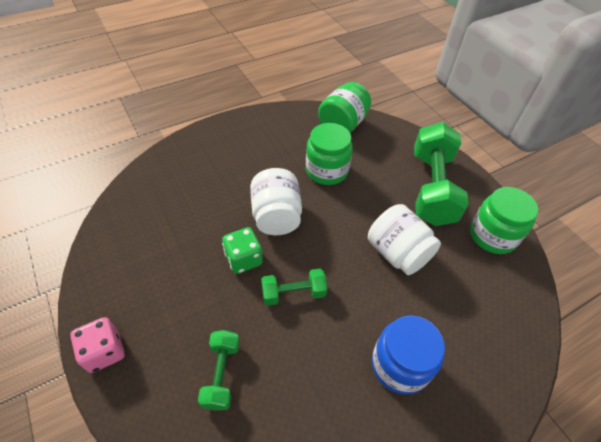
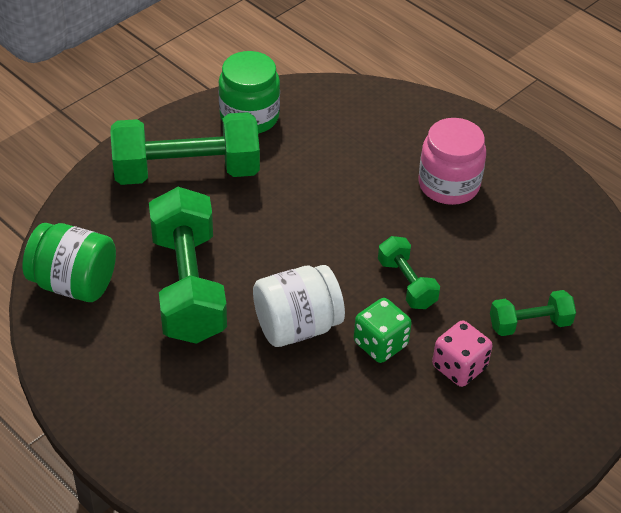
camera: 105 degrees left, 5 degrees down
pink dice [70,317,125,373] -> pink dice moved to [432,320,492,387]
green jar [306,123,353,185] -> green dumbbell [149,187,227,344]
white jar [368,204,441,275] -> none
blue jar [372,315,445,395] -> pink jar [418,118,486,205]

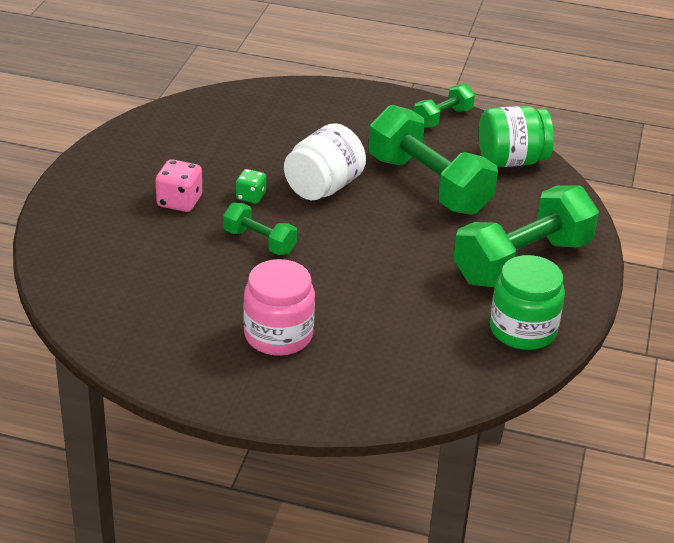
camera: 150 degrees right, 10 degrees down
green dice [354,298,412,363] -> green dice [236,169,266,204], size x0.66
green dumbbell [490,290,576,336] -> green dumbbell moved to [414,84,475,128]

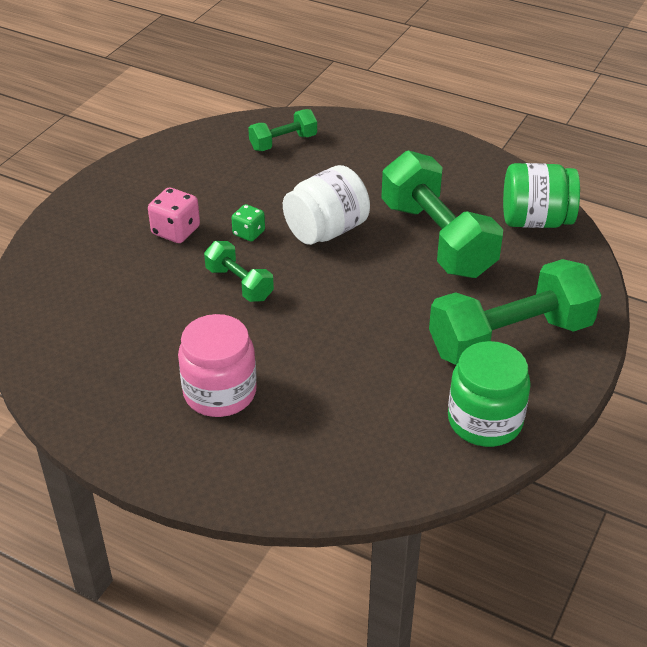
camera: 15 degrees right, 5 degrees up
green dumbbell [414,84,475,128] -> green dumbbell moved to [248,109,317,151]

